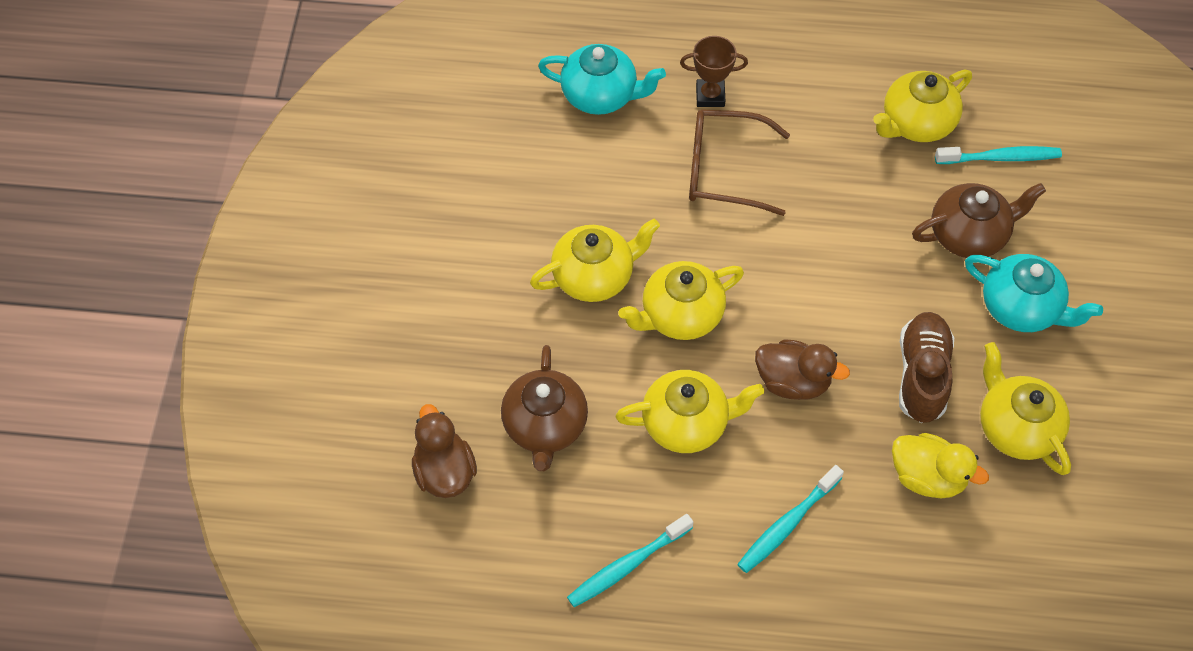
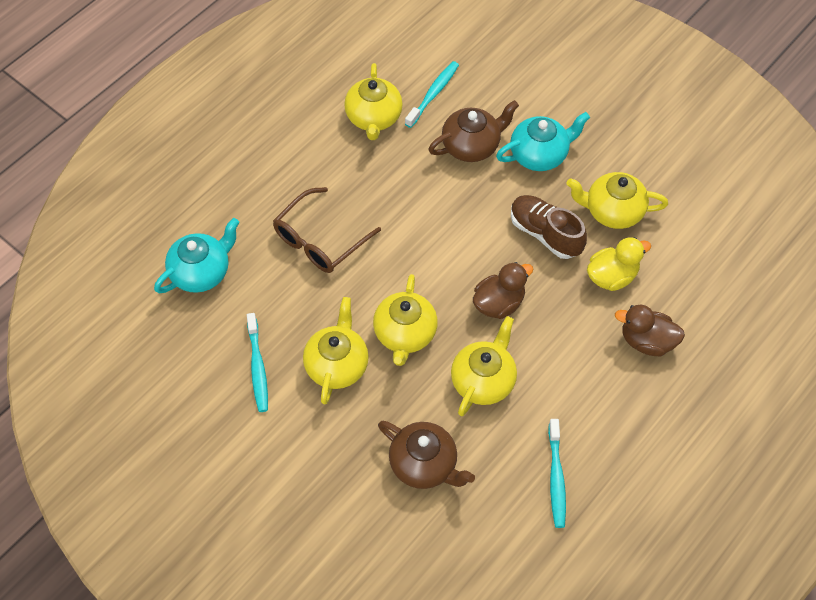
camera: 55 degrees left, 0 degrees up
brown duck [412,404,477,498] -> brown duck moved to [615,305,685,356]
brown trophy [680,36,748,107] -> none
turquoise toothbrush [737,465,844,573] -> turquoise toothbrush moved to [247,313,268,412]
brown teapot [912,183,1046,258] -> brown teapot turned 45 degrees clockwise [428,100,519,162]

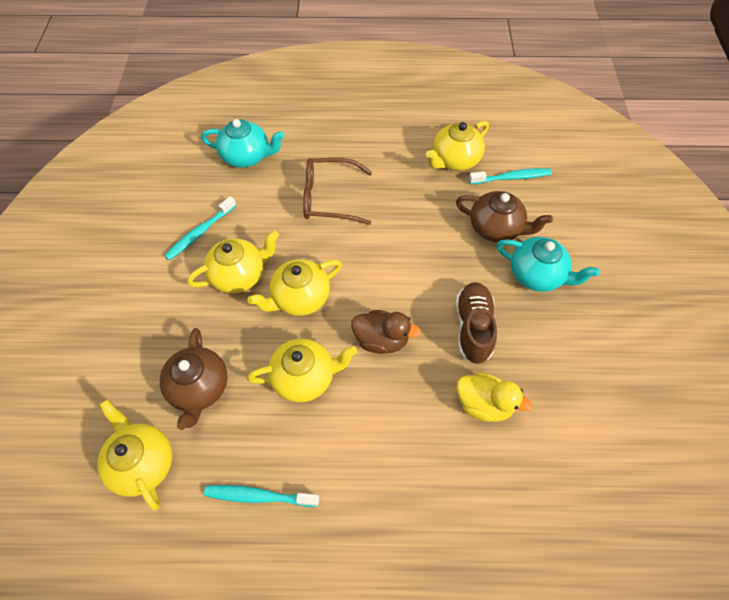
camera: 50 degrees right, 0 degrees up
turquoise toothbrush [548,419,566,528] -> turquoise toothbrush turned 45 degrees clockwise [204,485,319,507]
yellow teapot [567,172,668,229] -> yellow teapot moved to [97,400,172,511]
brown duck [615,305,685,356] -> none

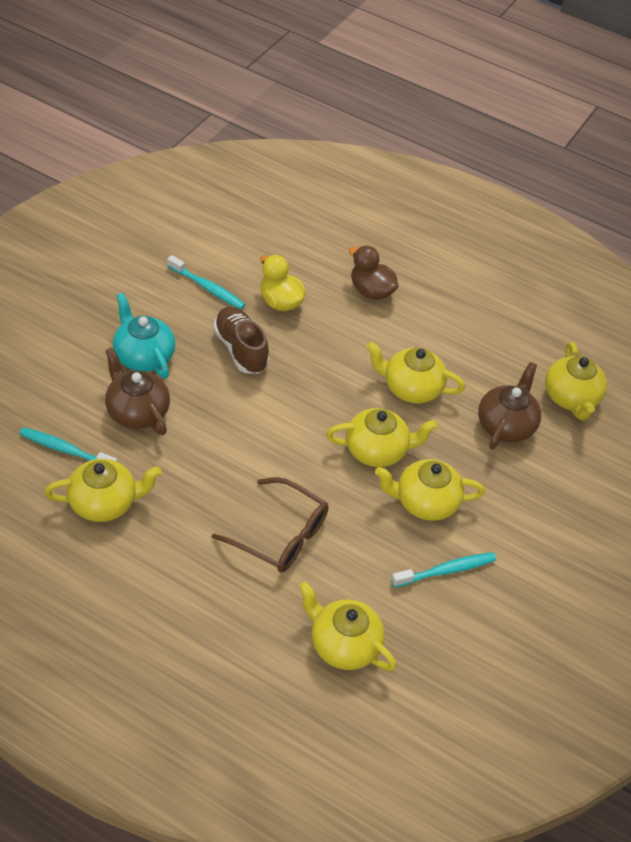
camera: 155 degrees left, 10 degrees down
turquoise teapot [201,119,284,168] -> yellow teapot [299,582,397,671]
turquoise toothbrush [204,485,319,507] -> turquoise toothbrush moved to [167,255,246,309]
brown duck [351,310,421,354] -> brown duck moved to [349,246,399,300]
brown shoe [456,282,497,364] -> brown shoe turned 120 degrees clockwise [213,306,269,374]

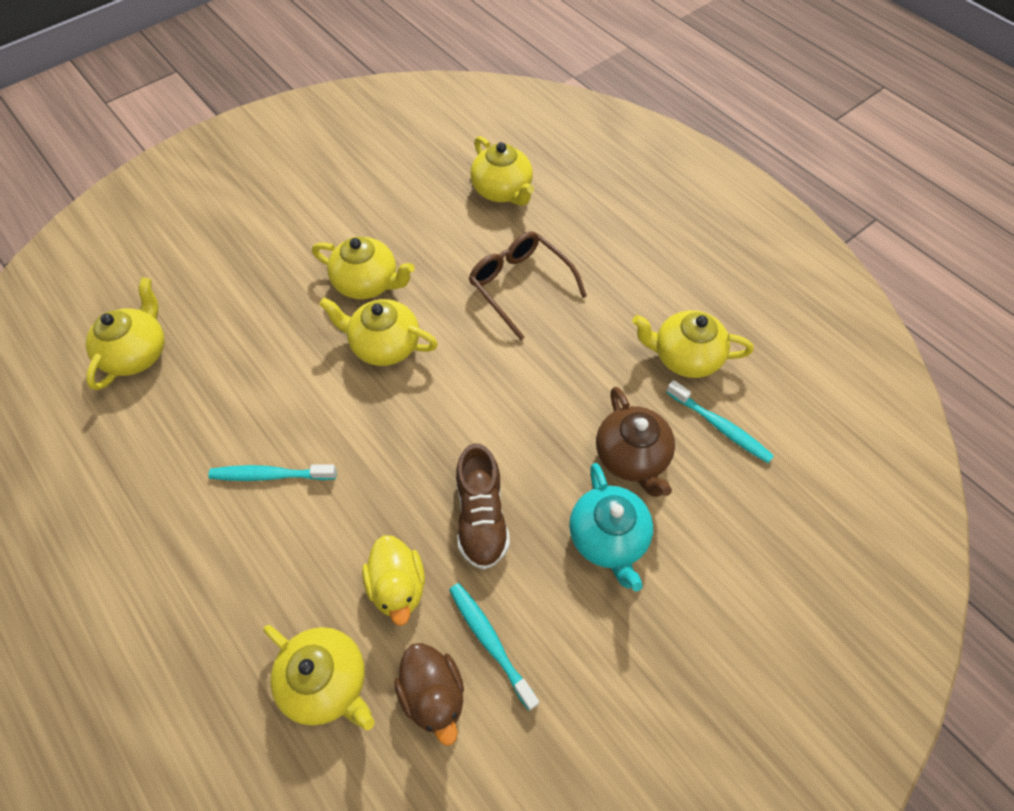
camera: 155 degrees left, 10 degrees up
brown duck [349,246,399,300] -> brown duck moved to [394,643,464,746]
yellow teapot [366,342,465,403] -> yellow teapot moved to [263,625,375,730]
turquoise toothbrush [391,552,496,587] -> turquoise toothbrush moved to [208,464,337,481]
brown teapot [478,362,541,449] -> none

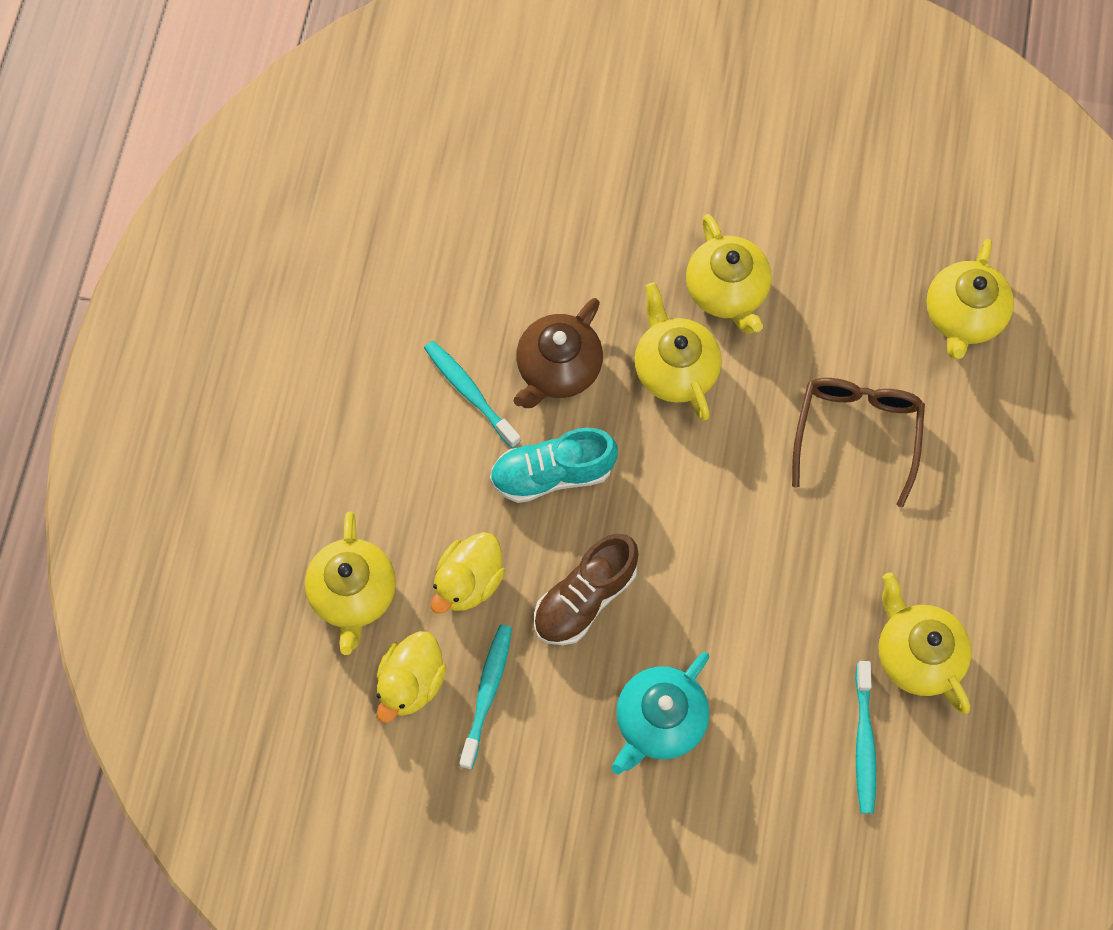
camera: 50 degrees right, 10 degrees up
yellow teapot [86,277,165,390] -> none
brown duck [394,643,464,746] -> yellow duck [377,631,447,723]
brown teapot [596,387,675,497] -> brown teapot moved to [514,298,603,408]
none -> turquoise shoe [490,428,618,503]

